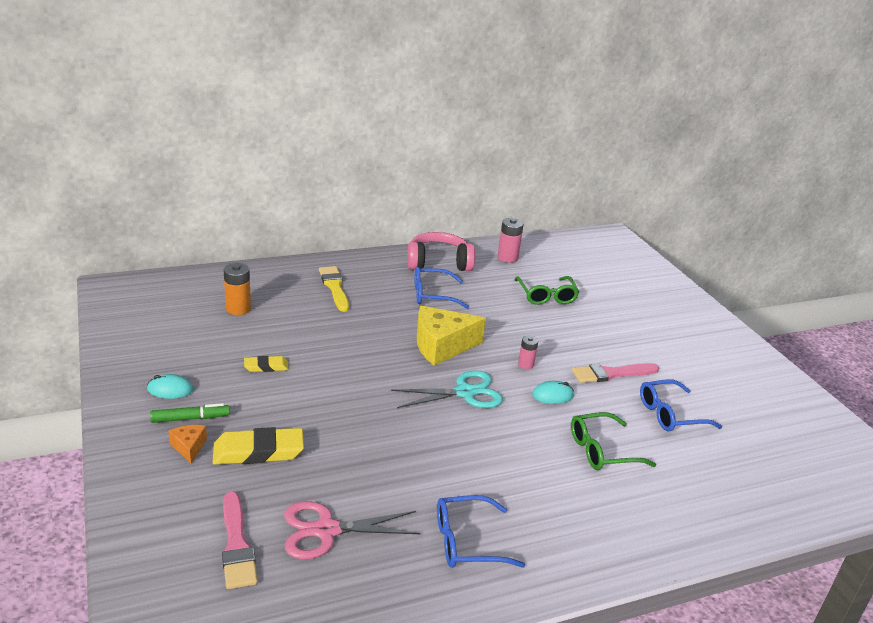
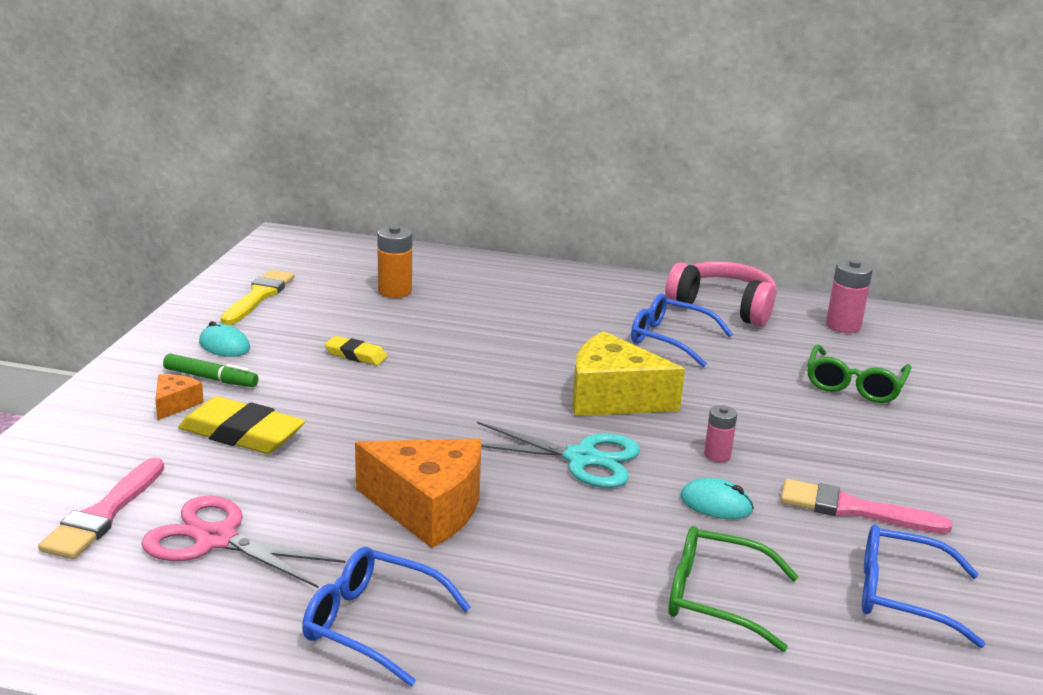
camera: 35 degrees right, 5 degrees down
yellow brush [319,266,349,312] -> yellow brush moved to [221,270,295,325]
none -> orange cheese [355,438,481,548]

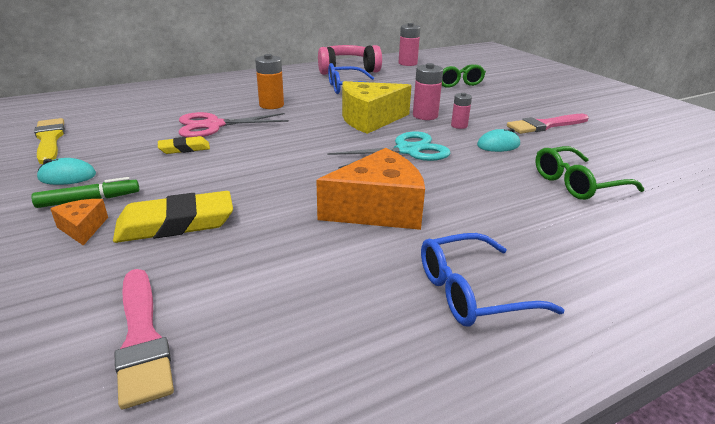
camera: 40 degrees left, 5 degrees up
pink scissors [141,496,346,588] -> pink scissors moved to [179,112,289,138]
orange battery [377,226,412,298] -> orange battery moved to [255,54,284,109]
blue glasses [862,525,985,648] -> none
none -> pink battery [413,63,443,120]

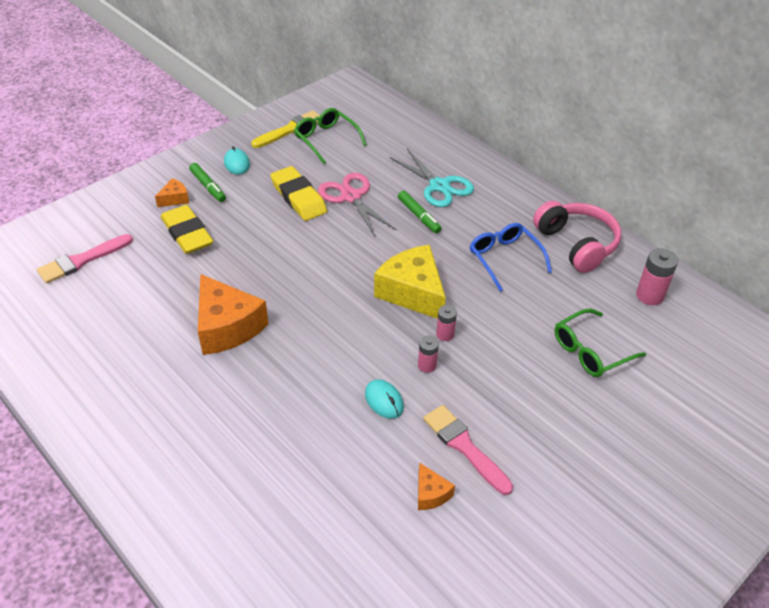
camera: 75 degrees right, 15 degrees up
yellow eraser [158,136,210,154] -> yellow eraser [270,166,327,221], size x1.79
orange battery [255,54,284,109] -> green marker [398,191,442,233]
turquoise scissors [327,131,451,169] -> turquoise scissors moved to [390,148,474,207]
pink battery [413,63,443,120] -> pink battery [436,305,457,341], size x0.62
blue glasses [421,233,564,327] -> none
green glasses [535,146,644,200] -> green glasses moved to [294,108,367,164]
none -> orange cheese [418,463,455,510]

